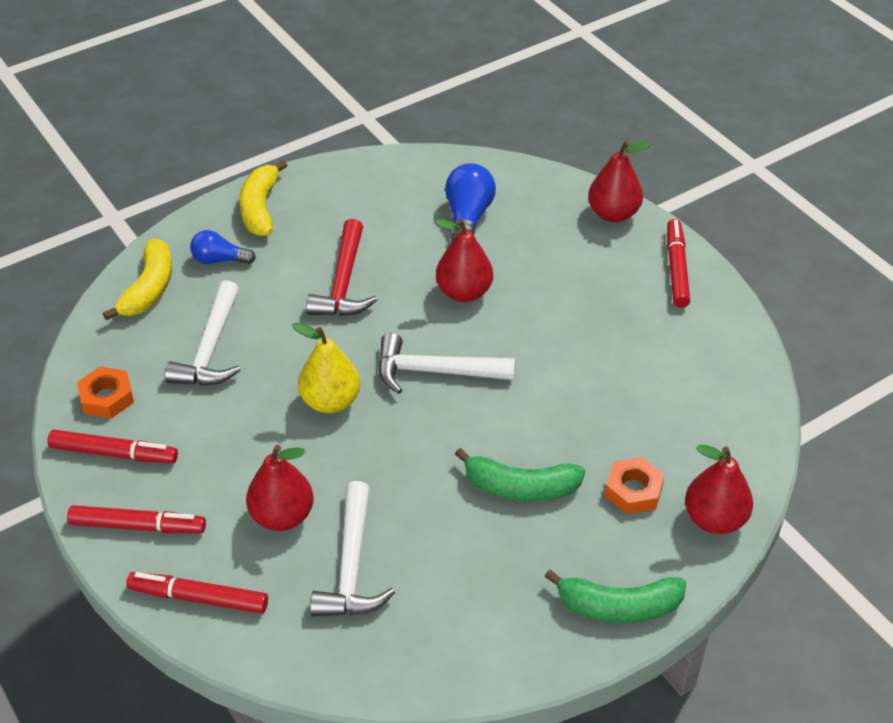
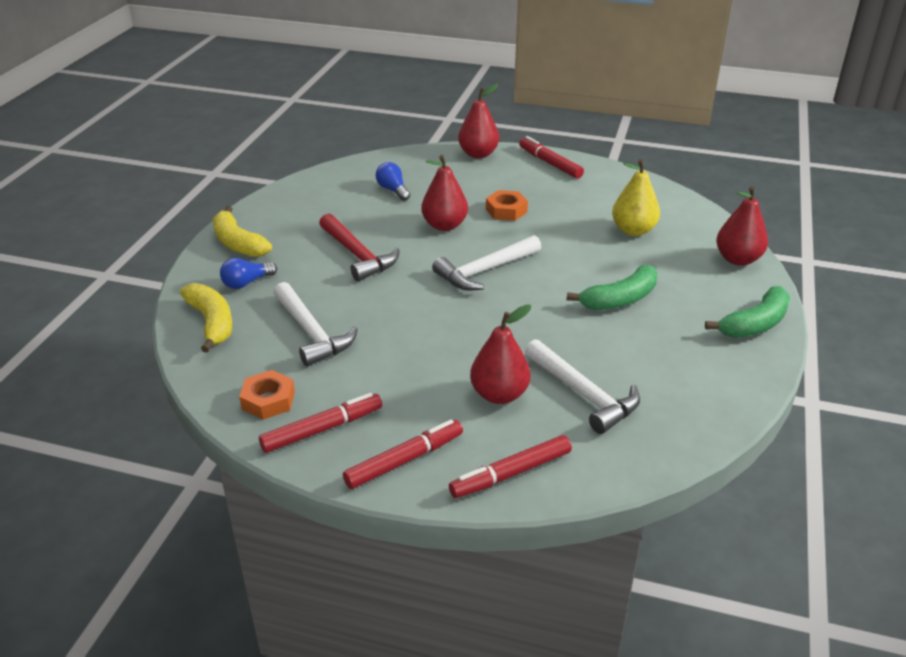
camera: 40 degrees left, 10 degrees down
yellow pear [292,322,360,413] -> yellow pear moved to [612,159,660,236]
blue light bulb [445,163,496,241] -> blue light bulb [376,162,410,201], size x0.65
orange nut [605,457,664,514] -> orange nut moved to [486,190,528,221]

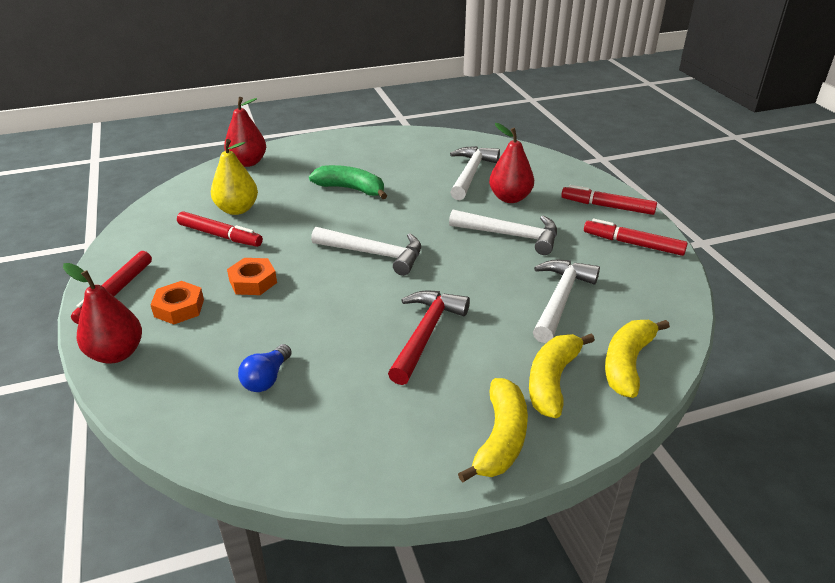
camera: 125 degrees left, 0 degrees up
blue light bulb [220,258,277,289] -> yellow banana [529,334,595,419]
orange nut [239,370,295,420] -> orange nut moved to [150,281,204,325]
red pear [421,155,468,231] -> none
red marker [449,435,572,498] -> red marker moved to [177,211,263,247]
green banana [705,286,790,338] -> none
none -> white hammer [449,210,557,255]

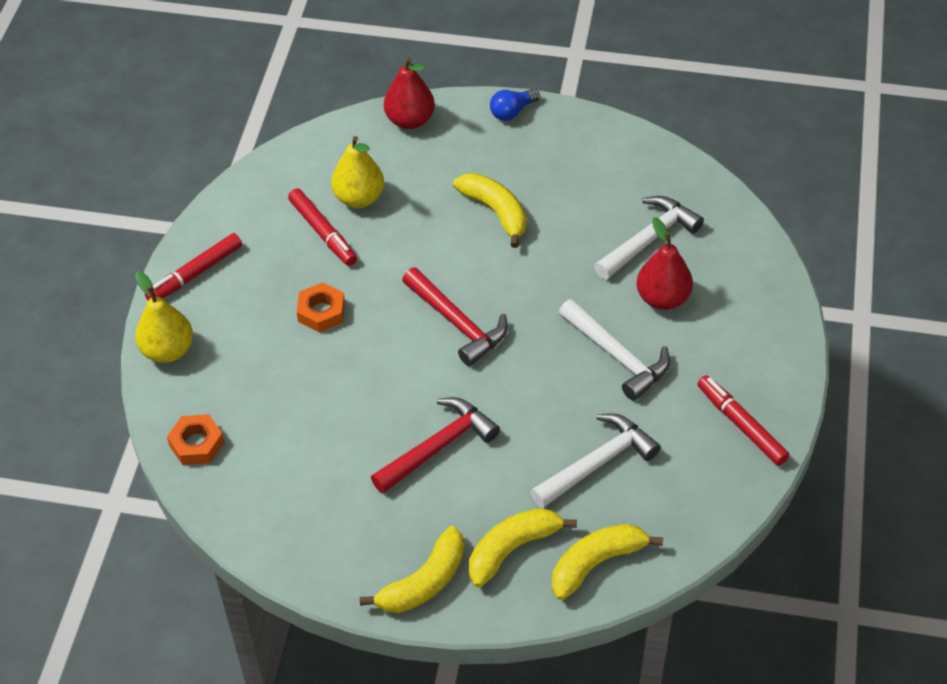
camera: 30 degrees right, 15 degrees up
red pear [63,263,142,363] -> yellow pear [135,271,193,363]
orange nut [150,281,204,325] -> orange nut moved to [167,414,224,465]
blue light bulb [238,344,292,392] -> blue light bulb moved to [490,89,540,121]
green banana [309,165,387,199] -> yellow banana [453,173,527,248]
white hammer [311,227,421,276] -> red hammer [402,267,508,366]
red marker [561,185,657,215] -> none

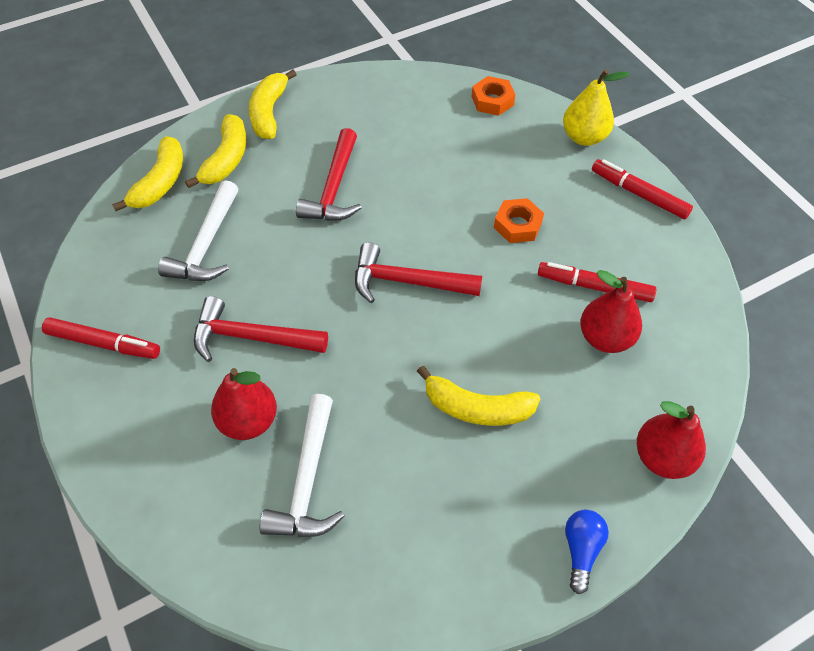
camera: 140 degrees right, 5 degrees up
red marker [145,233,242,300] -> red marker turned 60 degrees counterclockwise [592,159,693,219]
yellow pear [331,136,384,208] -> red pear [580,270,642,353]
white hammer [559,299,670,401] -> red hammer [194,296,328,362]

